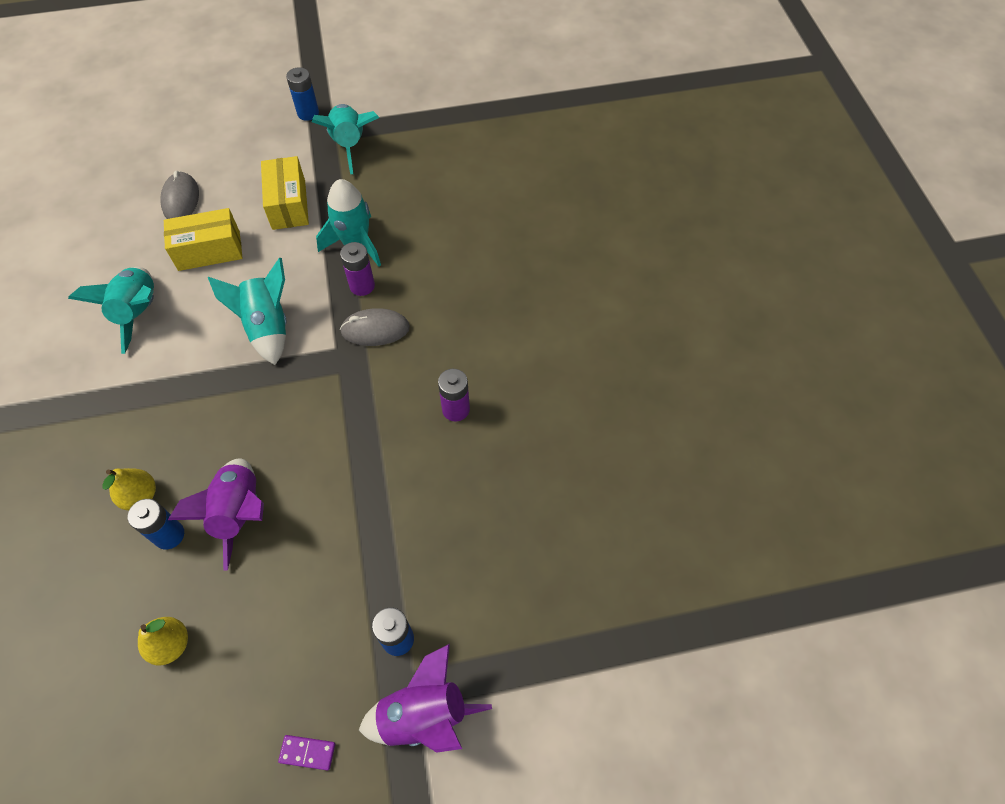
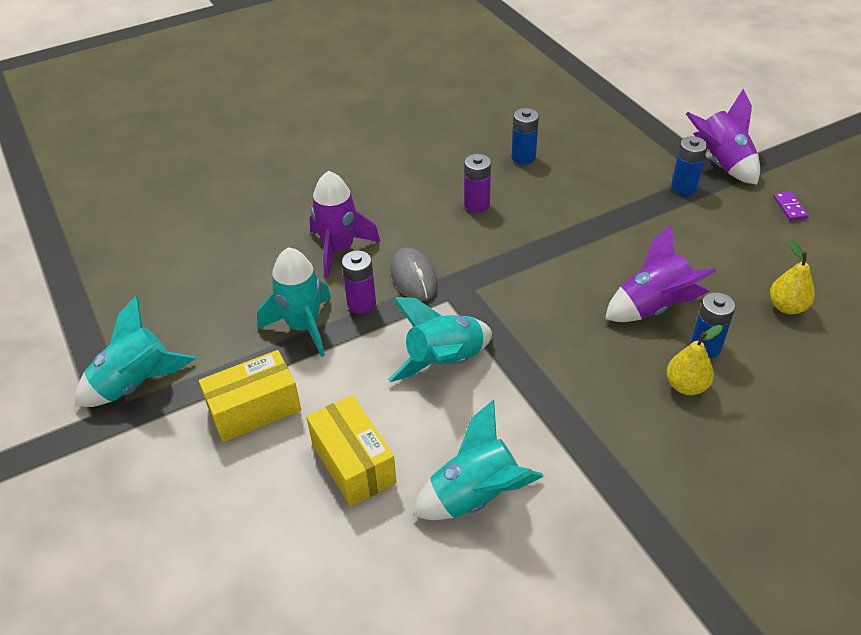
camera: 105 degrees left, 15 degrees down
grey mouse [160,171,199,219] -> none
blue battery [286,67,319,121] -> blue battery moved to [512,108,539,165]
none -> purple rocket [309,171,380,278]

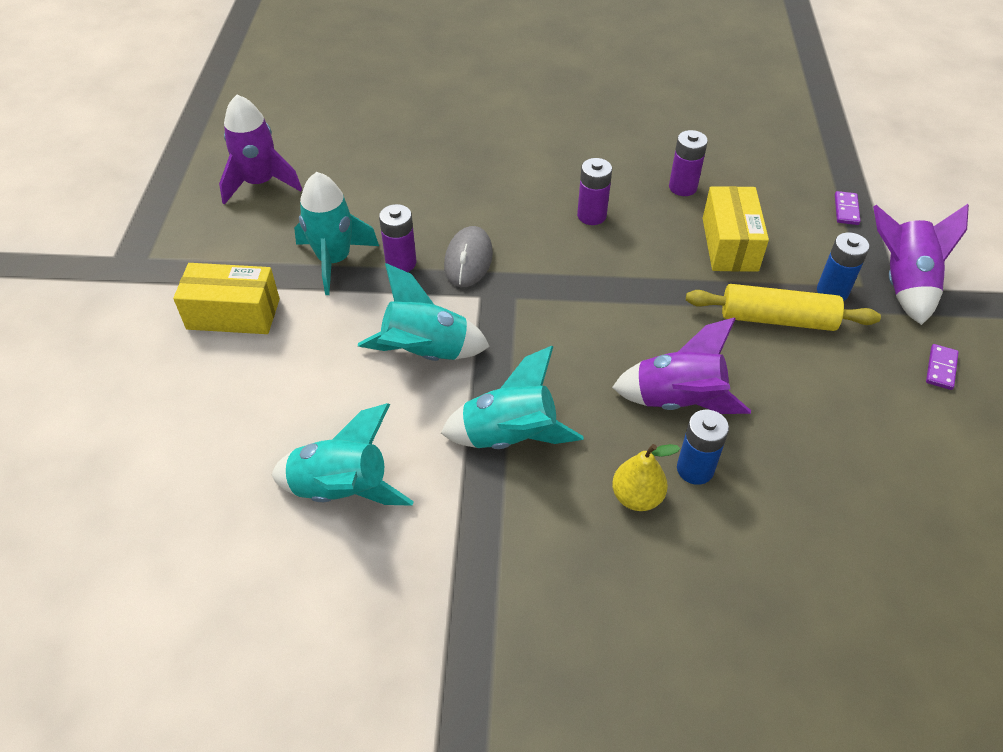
camera: 30 degrees right, 5 degrees up
turquoise rocket [75,295,196,407] -> turquoise rocket moved to [441,346,583,449]
yellow box [306,395,397,507] -> yellow box moved to [703,186,769,272]
purple rocket [309,171,380,278] -> purple rocket moved to [219,95,302,205]
blue battery [512,108,539,165] -> purple battery [669,130,708,196]
yellow pear [770,240,815,314] -> none
none -> yellow rolling pin [686,284,881,331]
none -> purple domino [835,191,861,225]

